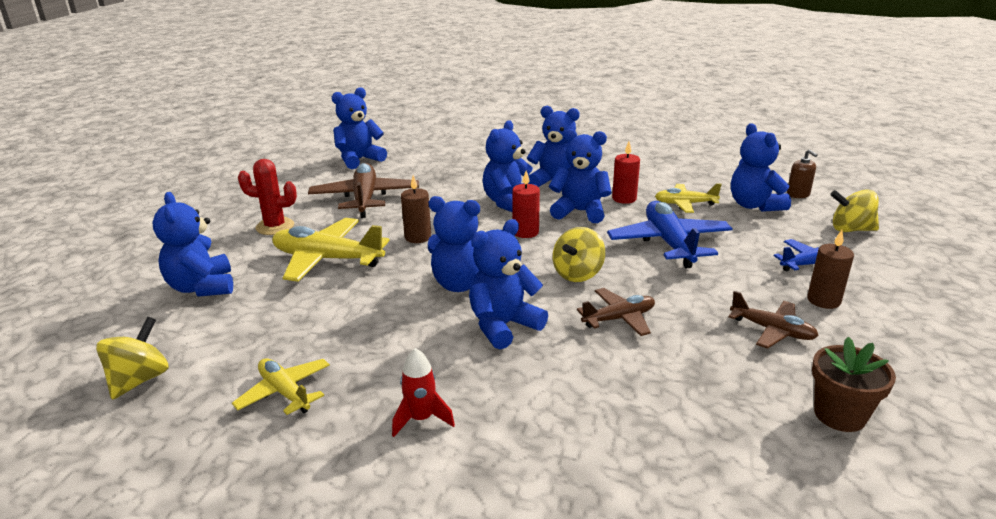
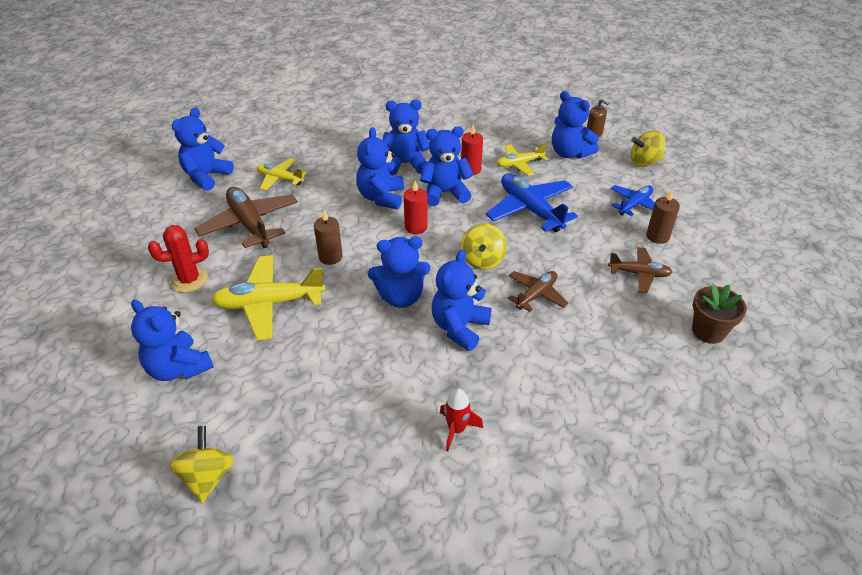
camera: 25 degrees left, 15 degrees up
yellow plane [232,358,330,415] -> yellow plane moved to [257,158,307,191]

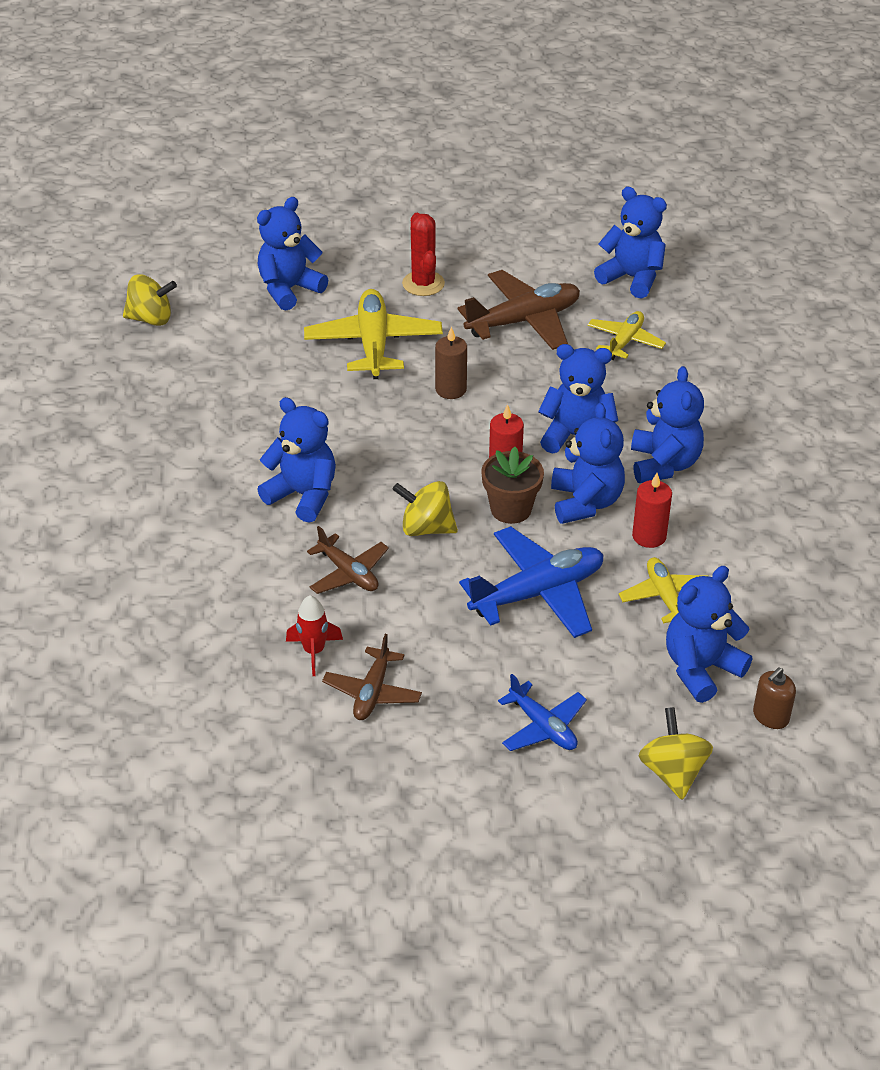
camera: 95 degrees right, 0 degrees up
blue teddy bear [368,237,431,308] -> none
red rocket [440,388,483,452] -> red rocket moved to [286,595,343,676]
brown candle [646,190,680,244] -> none
brown flower pot [692,284,747,344] -> brown flower pot moved to [481,447,544,524]

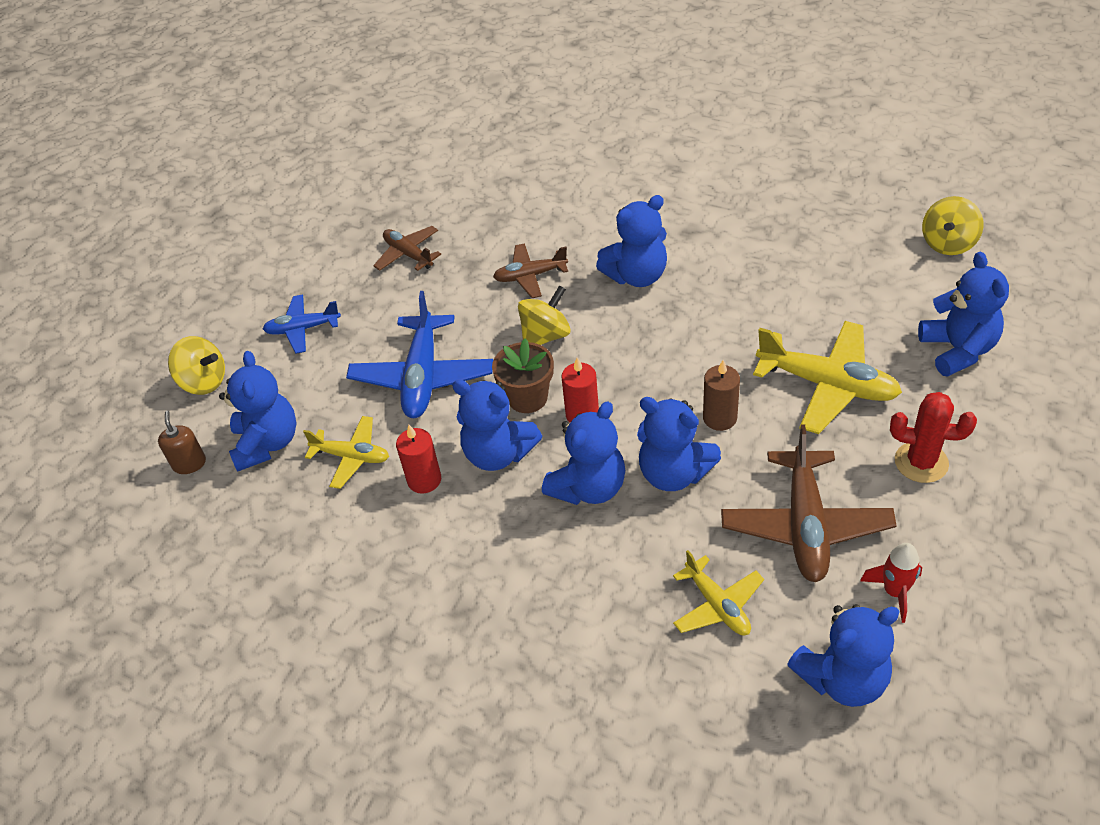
camera: 125 degrees right, 5 degrees up
red rocket [286,595,343,676] -> red rocket moved to [860,543,922,623]
blue teddy bear [631,366,704,483] -> blue teddy bear moved to [637,397,721,491]

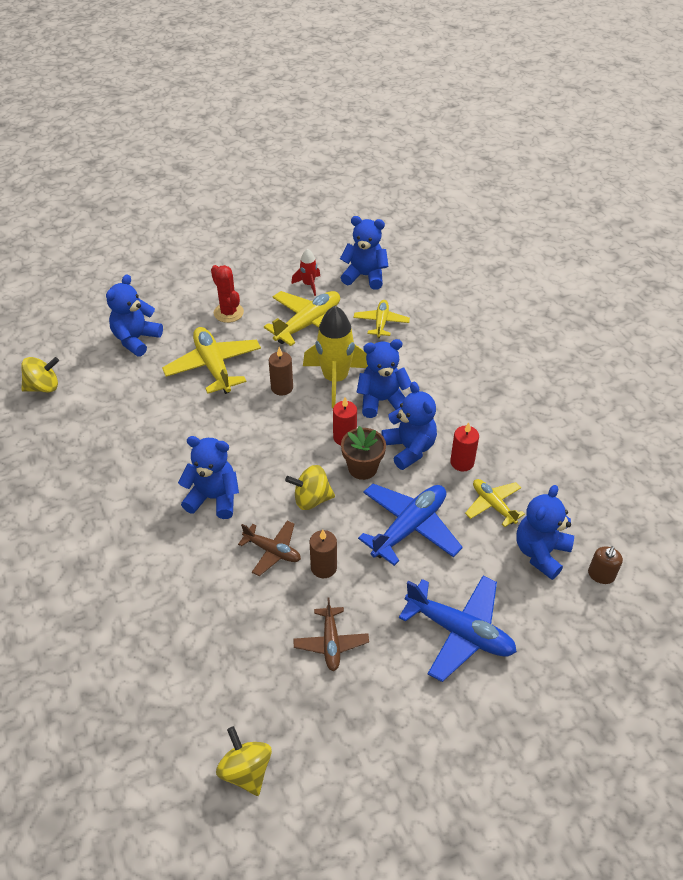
camera: 145 degrees left, 0 degrees up
yellow spinning top [168,336,225,395] -> yellow spinning top moved to [216,726,272,796]
blue plane [263,295,341,354] -> blue plane [399,576,517,682], size x1.70
blue teddy bear [637,397,721,491] -> yellow rocket [303,306,368,408]
brown plane [721,425,897,582] -> yellow plane [264,291,340,346]
none -> brown candle [309,530,337,578]

